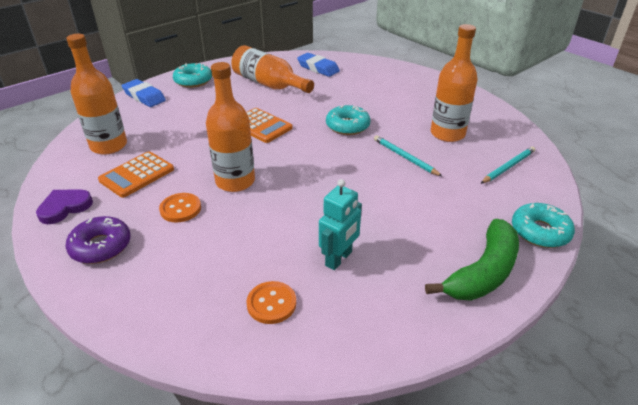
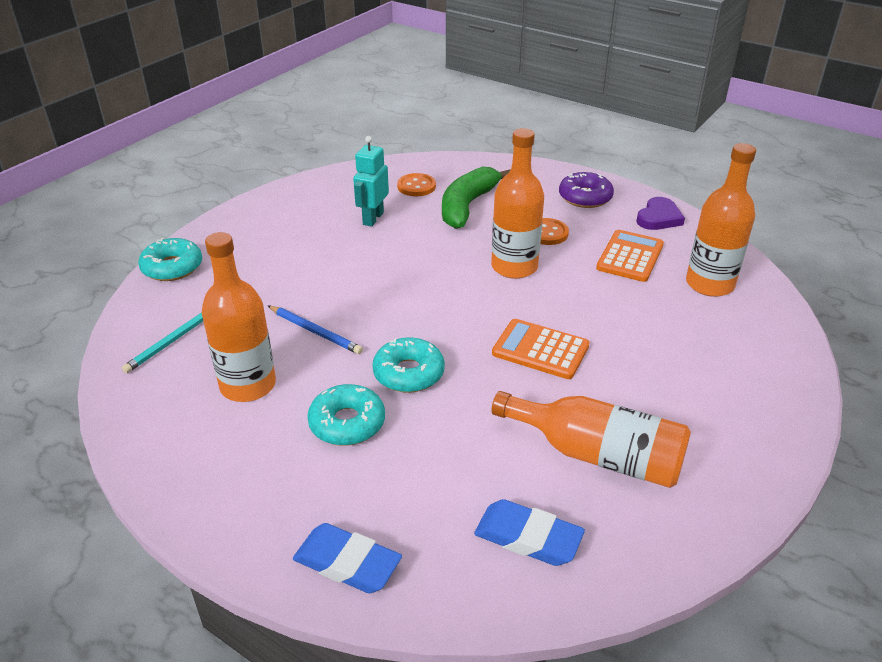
camera: 165 degrees right, 0 degrees up
blue eraser [122,79,166,107] -> blue eraser moved to [293,523,402,593]
turquoise donut [173,63,212,88] -> turquoise donut moved to [307,384,385,446]
turquoise pencil [374,135,443,177] -> blue pencil [268,306,363,354]
green banana [425,219,519,301] -> green banana moved to [442,167,511,229]

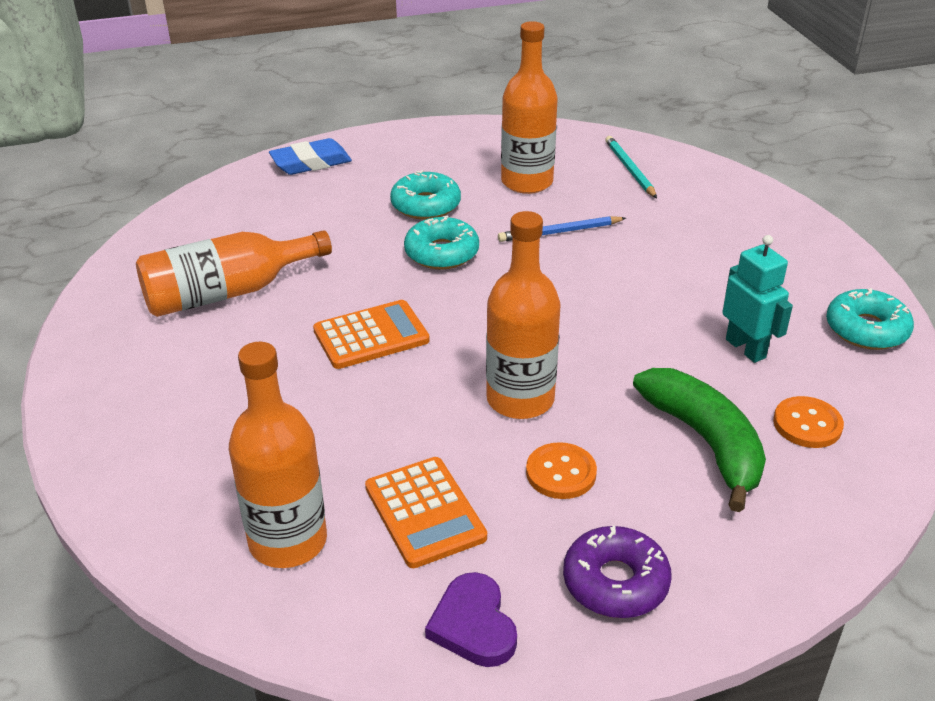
camera: 130 degrees right, 0 degrees up
turquoise donut [138,238,202,281] -> turquoise donut moved to [826,288,914,350]
blue eraser [474,499,585,566] -> none

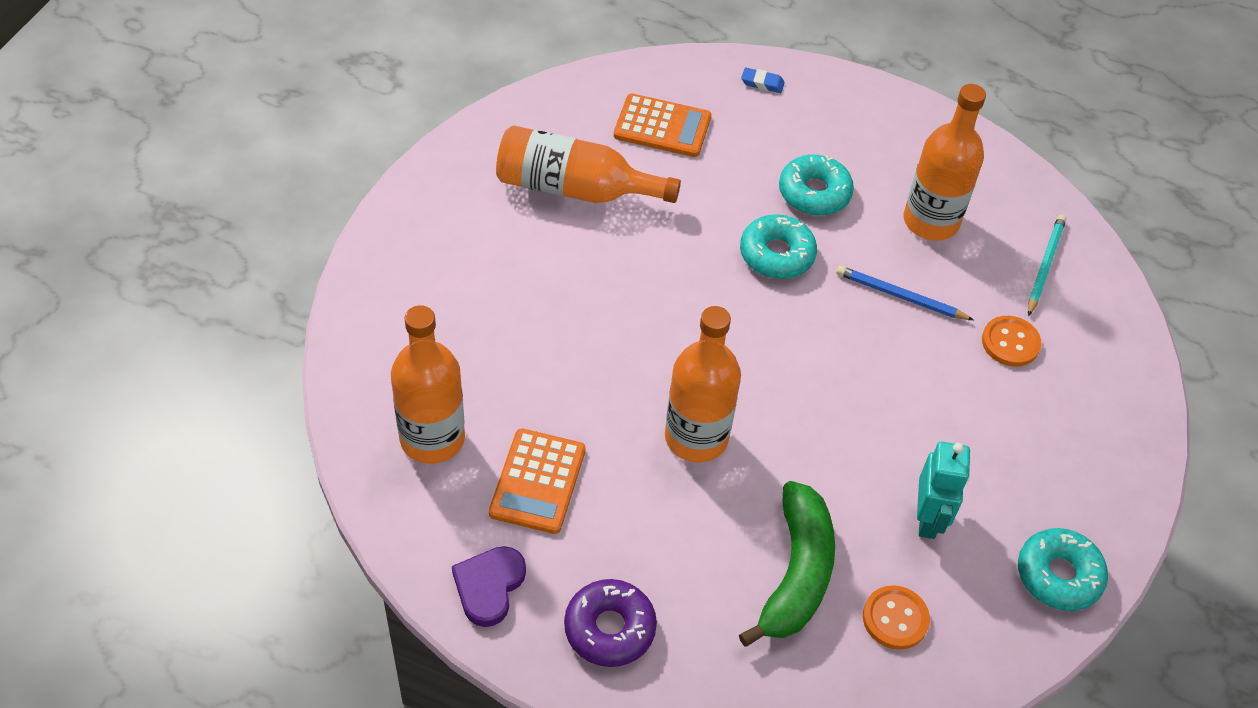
camera: 35 degrees right, 15 degrees up
blue eraser [269,138,352,175] -> blue eraser [741,68,785,93], size x0.52
orange calculator [313,300,430,369] -> orange calculator moved to [614,93,711,157]
orange button [526,442,597,499] -> orange button moved to [982,316,1041,367]

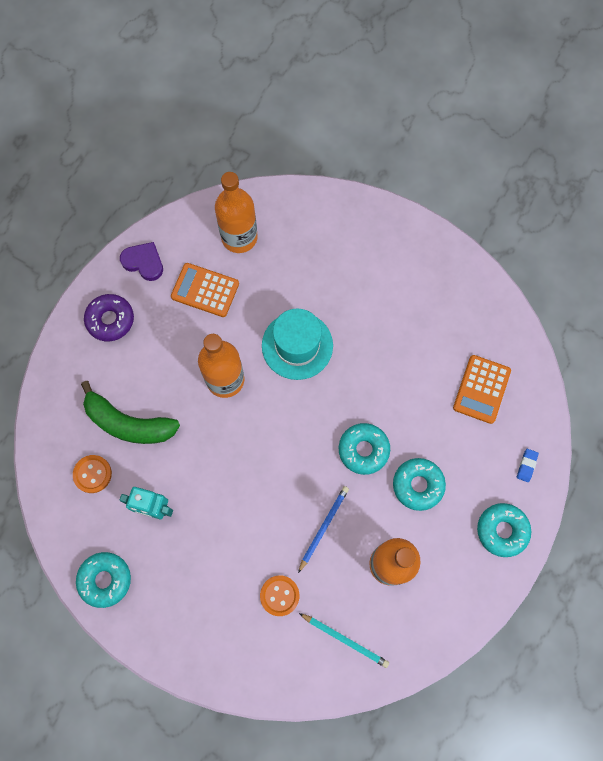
camera: 100 degrees right, 20 degrees up
orange bottle [496,125,681,203] -> none
none -> turquoise hat [262,308,333,380]
none -> turquoise donut [477,503,531,557]

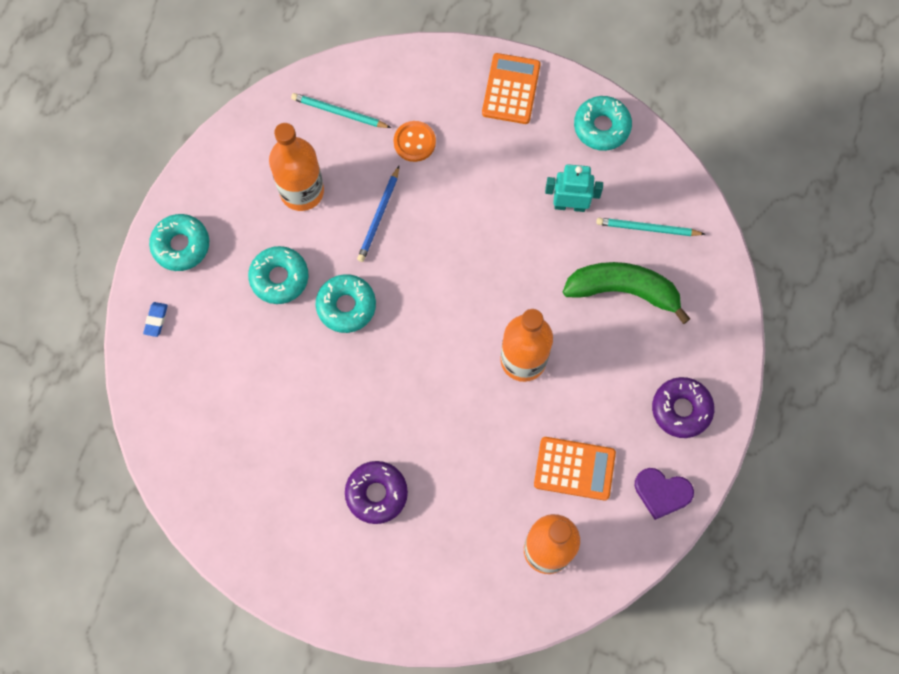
camera: 170 degrees right, 0 degrees up
orange button [73,455,112,493] -> turquoise pencil [596,218,705,236]
turquoise hat [262,308,333,380] -> none
orange calculator [453,355,511,424] -> orange calculator moved to [482,53,541,124]
none -> purple donut [345,461,408,524]

